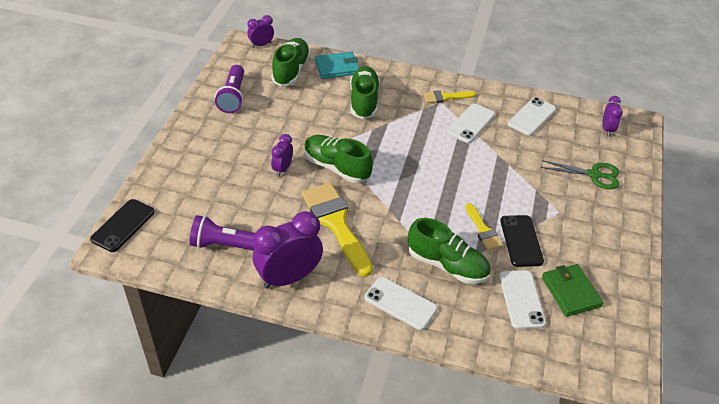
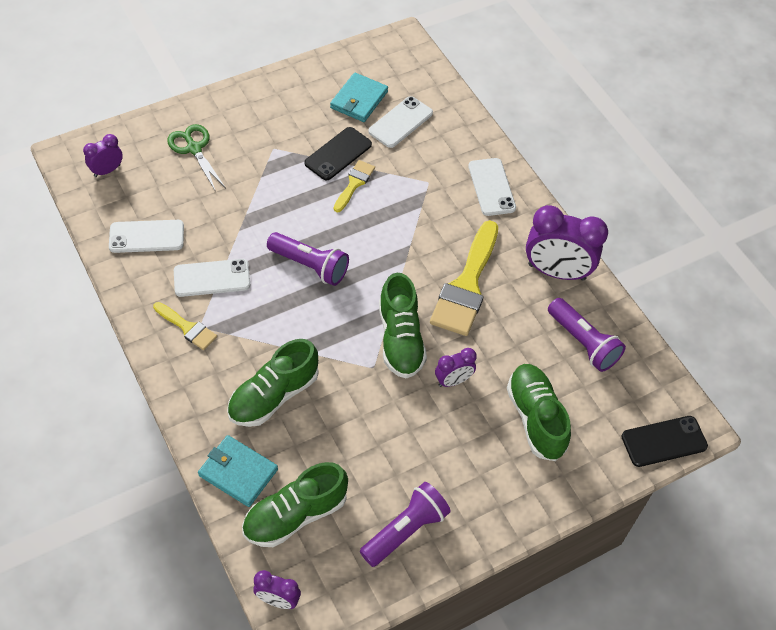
camera: 135 degrees left, 10 degrees up
green shoe [408,218,491,284] -> green shoe moved to [507,364,571,461]
green wallet [542,264,603,317] -> turquoise wallet [330,73,388,122]
none -> purple flashlight [267,232,349,286]

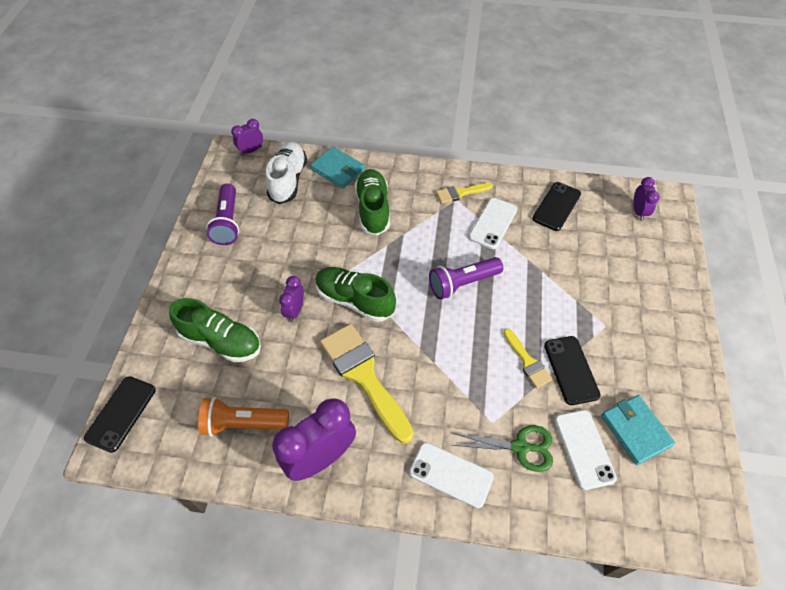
camera: 130 degrees right, 0 degrees up
white phone [109,220,184,253] -> black phone [532,182,581,231]
green scissors [167,124,226,192] -> green scissors moved to [451,425,553,472]
turquoise wallet [198,435,278,507] -> turquoise wallet turned 60 degrees clockwise [310,147,365,189]
green shoe [242,462,348,547] -> white shoe [266,141,307,204]
purple flashlight [548,298,626,372] -> orange flashlight [198,397,289,437]

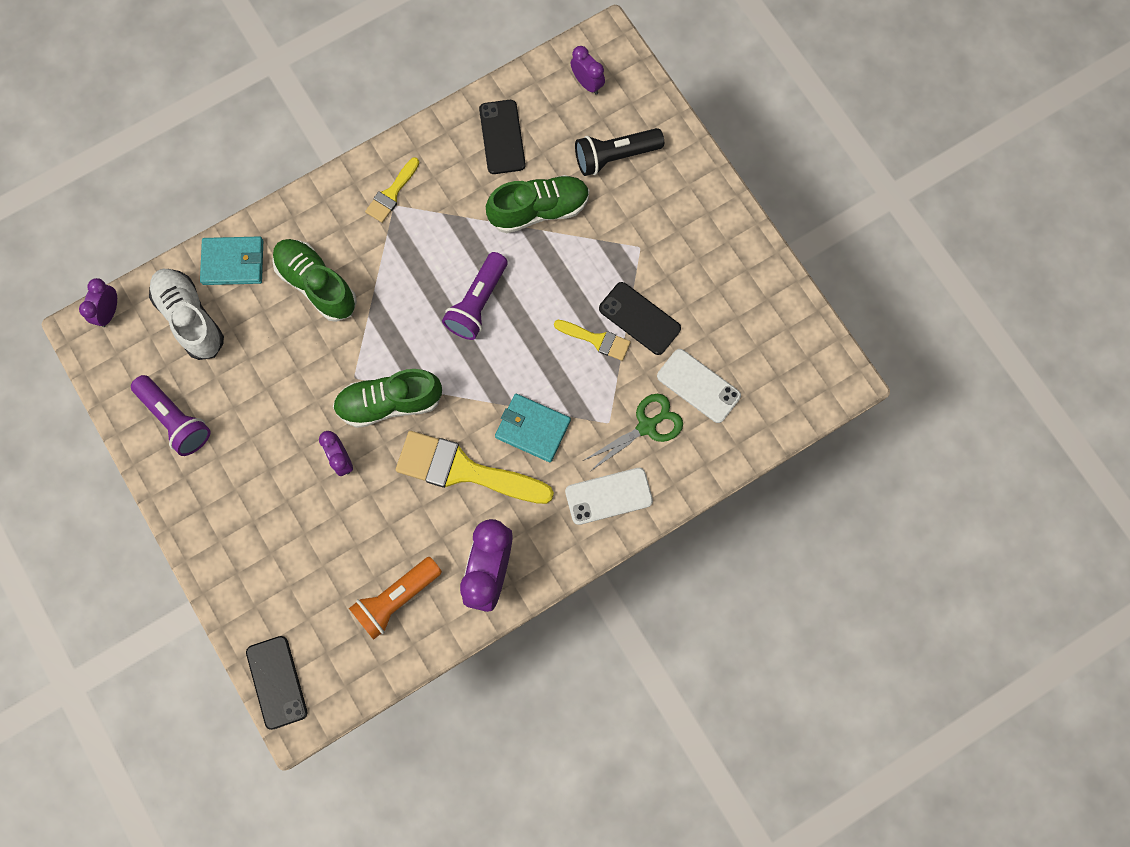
camera: 40 degrees left, 20 degrees up
green shoe [169,298,261,362] -> green shoe moved to [486,175,589,233]
white phone [469,198,517,249] -> none
turquoise wallet [601,395,675,465] -> turquoise wallet moved to [495,394,571,462]
none -> black flashlight [575,128,664,176]

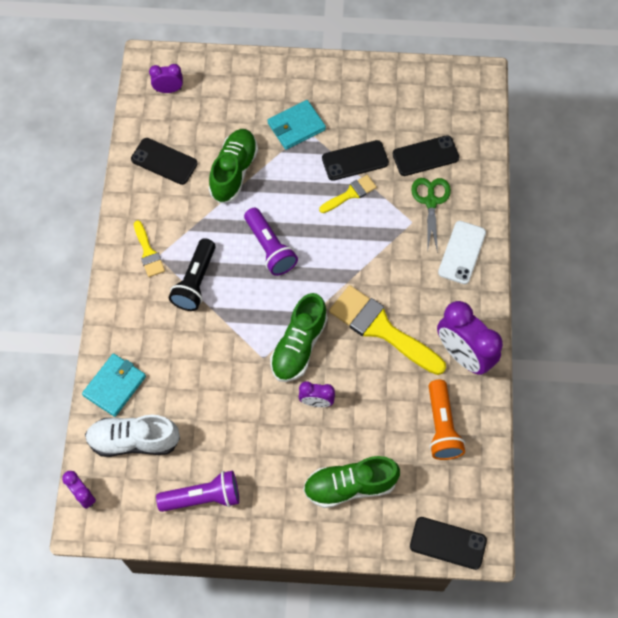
camera: 55 degrees left, 10 degrees down
green shoe [272,239,357,322] -> green shoe moved to [303,456,400,508]
yellow brush [396,431,554,504] -> yellow brush turned 75 degrees clockwise [329,285,446,375]
turquoise wallet [495,394,571,462] -> turquoise wallet moved to [267,100,326,150]
black flashlight [575,128,664,176] -> black flashlight moved to [169,238,215,311]
white phone [657,349,741,423] -> black phone [393,135,459,176]

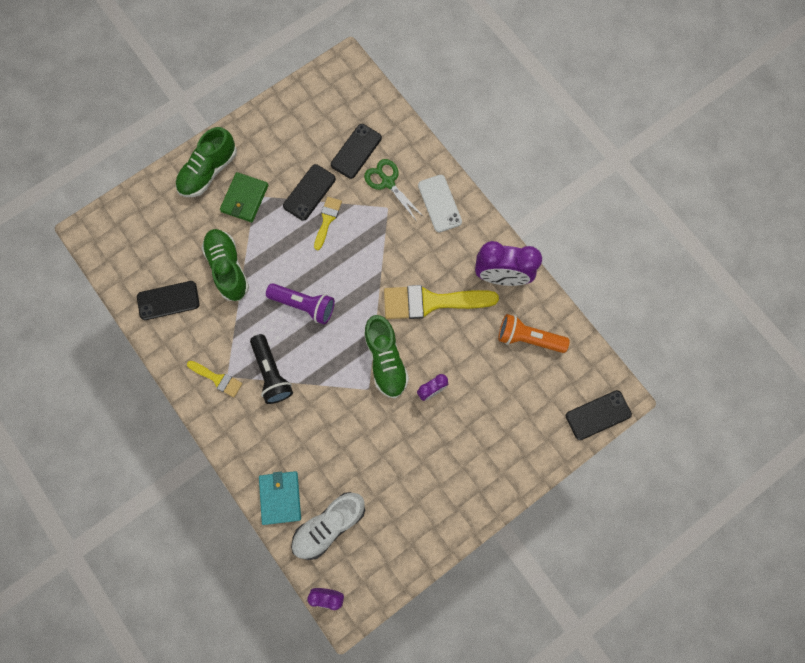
camera: 40 degrees left, 10 degrees up
purple clock [149,64,183,93] -> none
purple flashlight [156,471,239,512] -> none
turquoise wallet [267,100,326,150] -> green wallet [220,172,268,222]
green shoe [303,456,400,508] -> green shoe moved to [176,127,237,197]
orange flashlight [429,380,465,460] -> orange flashlight turned 150 degrees clockwise [498,314,570,353]

